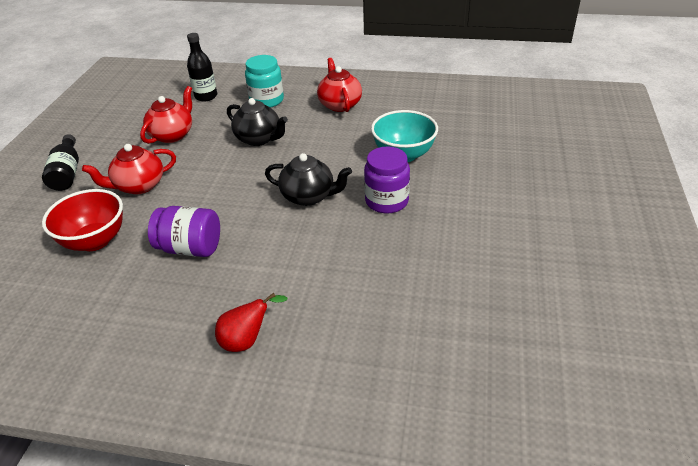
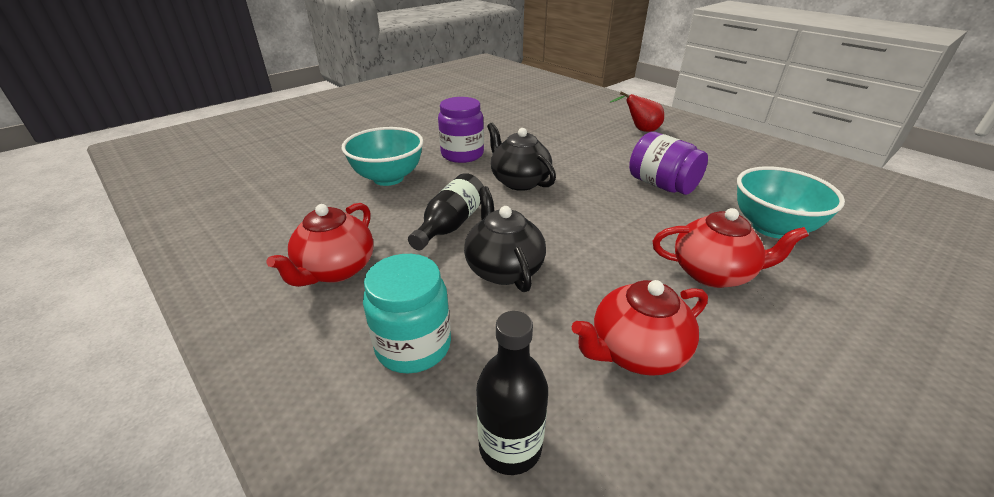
camera: 145 degrees left, 5 degrees down
black bottle [42,134,79,191] -> black bottle moved to [408,173,484,250]
red bowl [42,189,123,251] -> turquoise bowl [737,166,845,238]

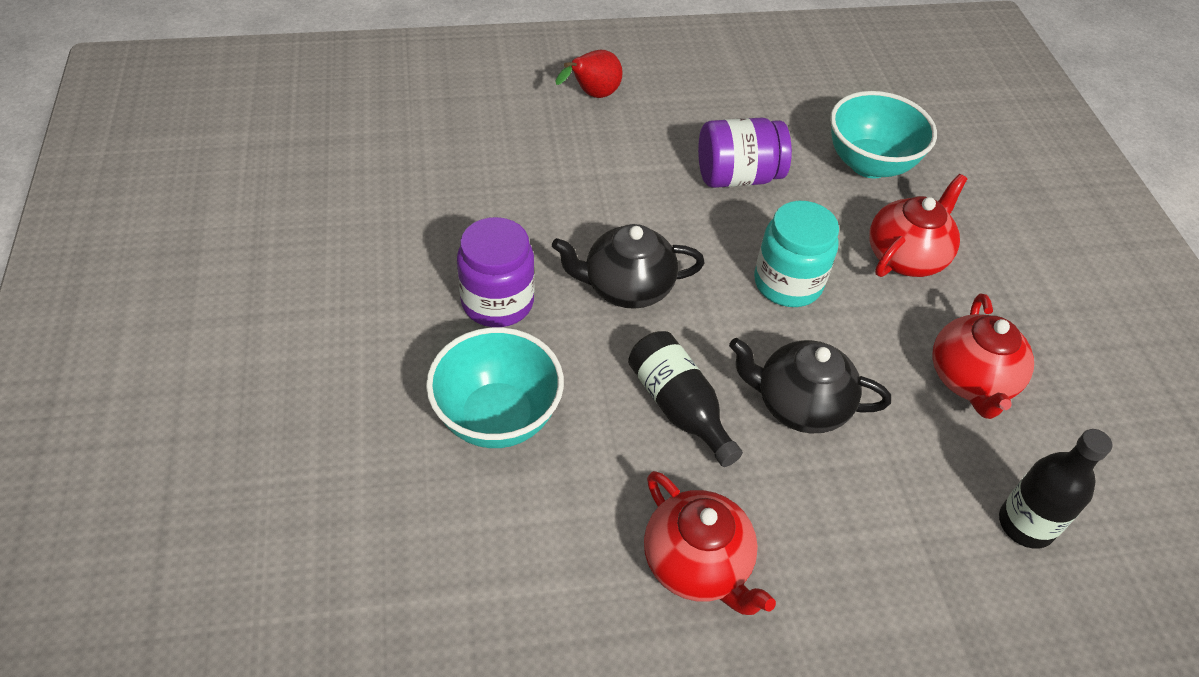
camera: 60 degrees left, 15 degrees up
turquoise jar [363,254,451,374] -> turquoise jar moved to [754,201,839,307]

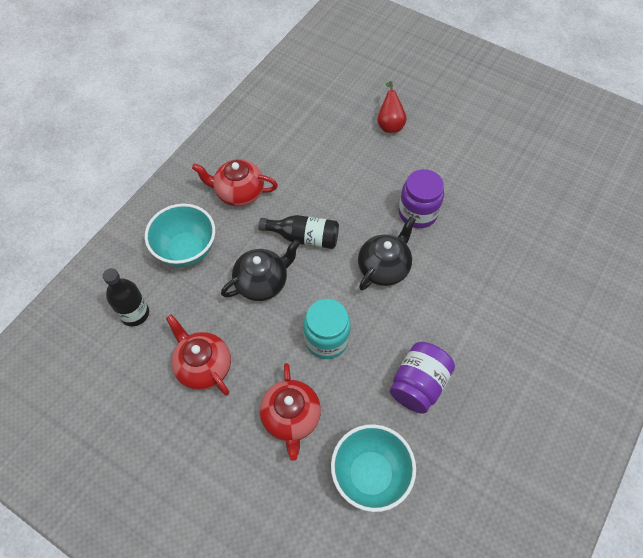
camera: 135 degrees right, 10 degrees up
turquoise bowl [426,327,564,448] -> turquoise bowl moved to [145,204,215,267]
red pear [555,50,623,98] -> red pear moved to [378,81,407,133]

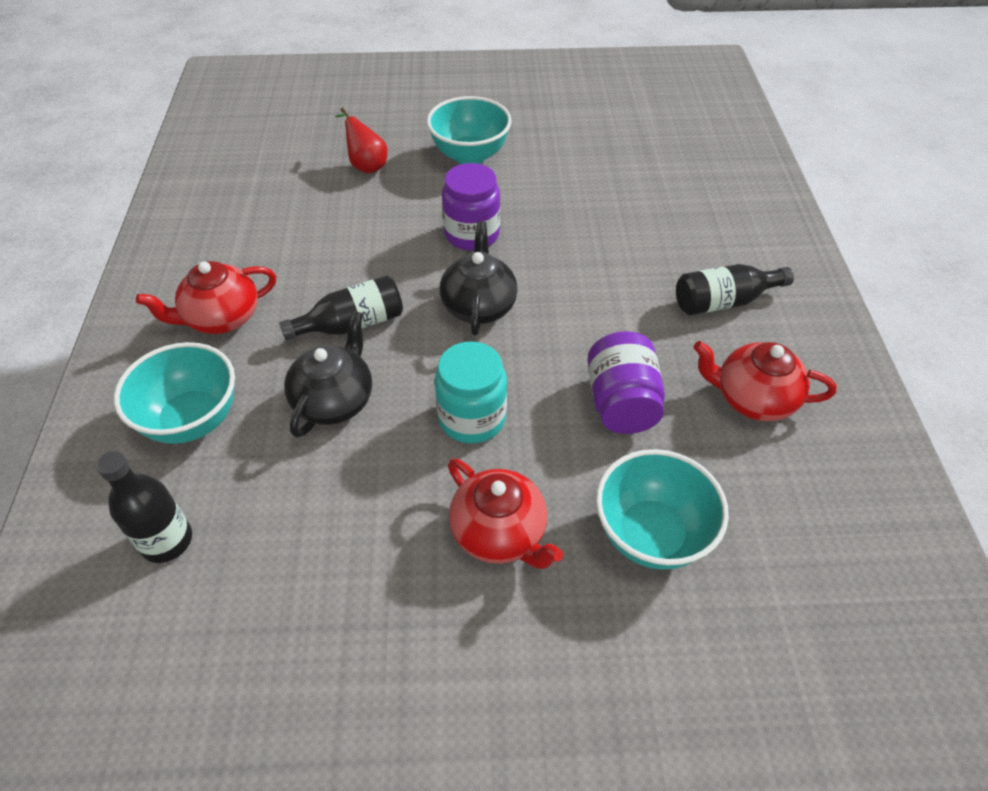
camera: 35 degrees left, 10 degrees down
red teapot [166,315,231,396] -> red teapot moved to [693,341,837,421]
none -> turquoise bowl [427,96,512,164]
none -> black bottle [676,264,794,315]

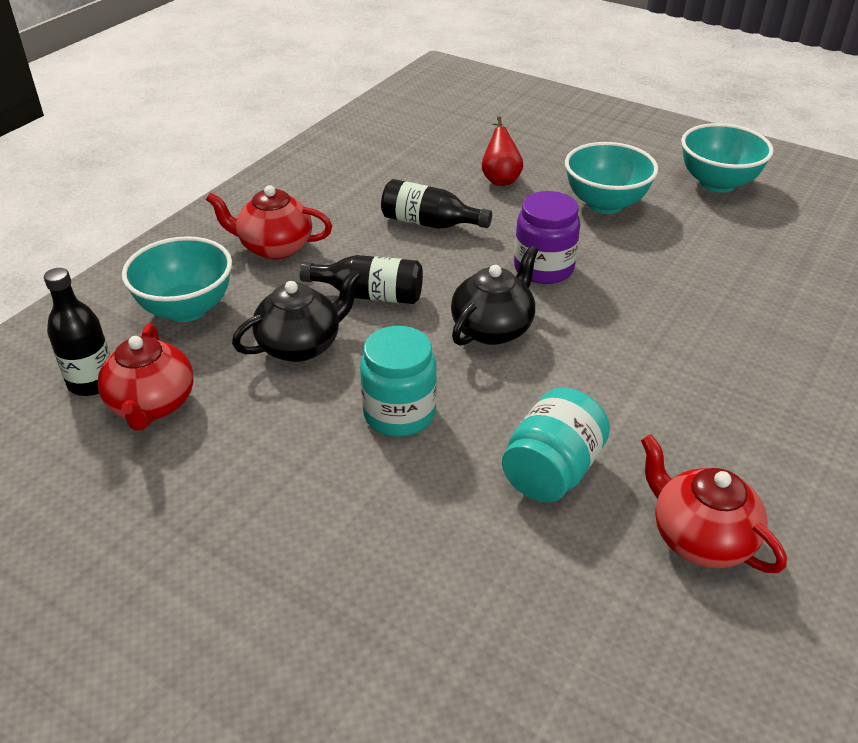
camera: 35 degrees right, 10 degrees down
red teapot [448,458,563,569] -> red teapot moved to [97,323,194,431]
purple jar [587,331,665,434] -> turquoise jar [502,387,610,503]
turquoise bowl [596,449,729,570] -> turquoise bowl moved to [681,123,774,193]
black bottle [676,264,794,315] -> black bottle moved to [381,179,492,229]

